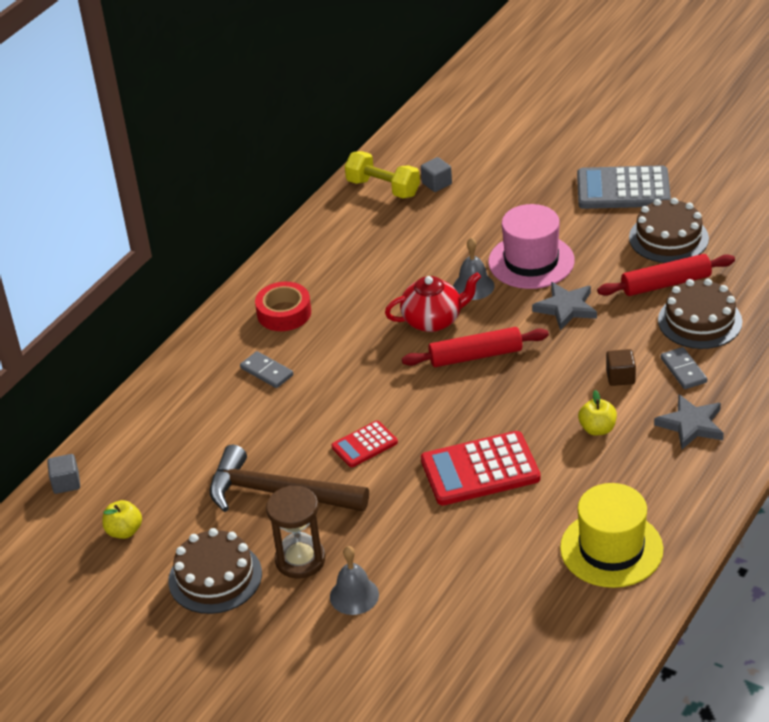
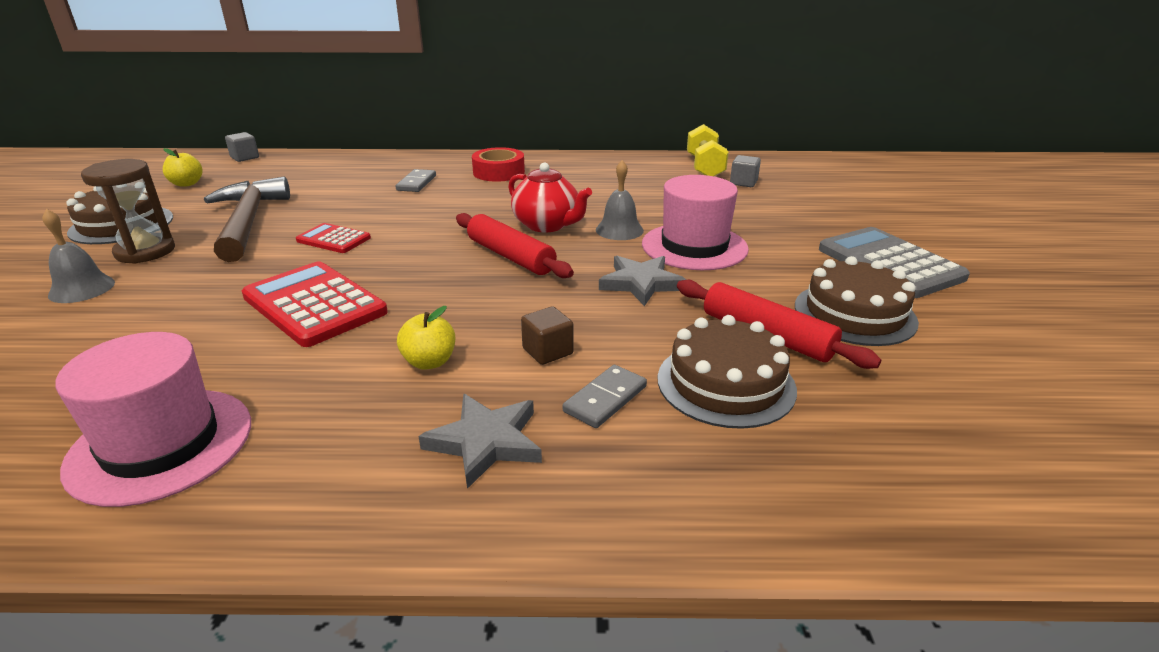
camera: 55 degrees right, 10 degrees down
yellow hat [560,483,663,588] -> pink hat [55,332,251,507]

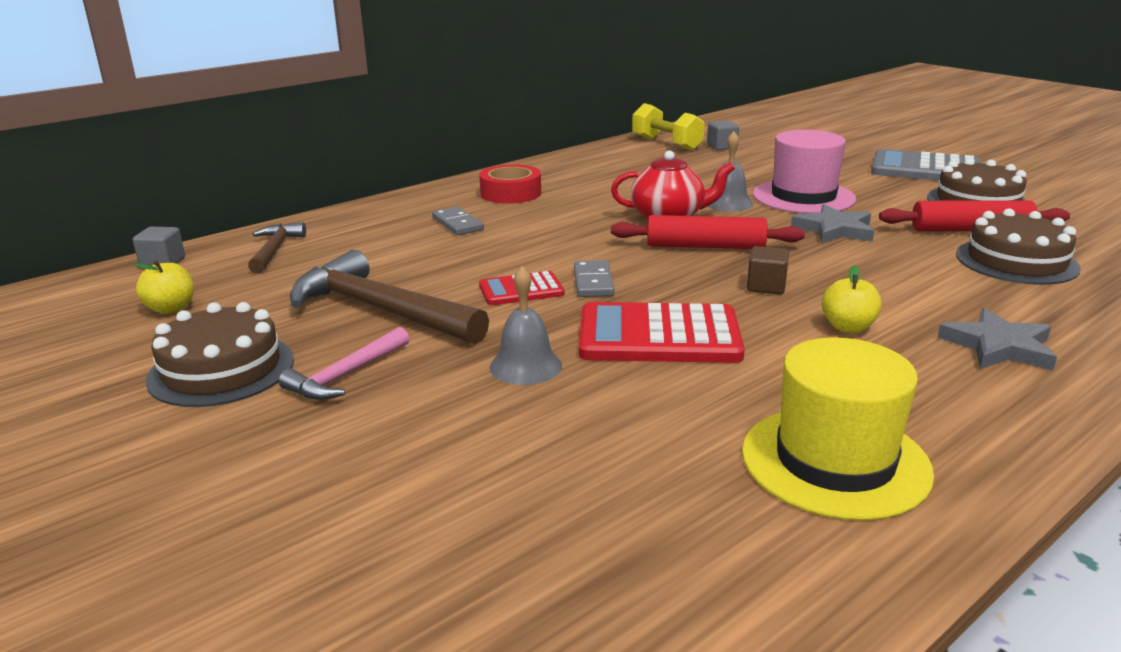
camera: 40 degrees left, 5 degrees down
grey bell [42,209,115,303] -> grey bell moved to [490,266,562,385]
pink hat [55,332,251,507] -> yellow hat [742,337,934,520]
brown hourglass [81,159,175,264] -> pink hammer [279,327,409,400]
brown cube [521,306,574,365] -> brown cube moved to [747,246,789,294]
grey domino [563,365,647,428] -> grey domino moved to [574,260,614,297]
none -> brown hammer [248,222,306,274]

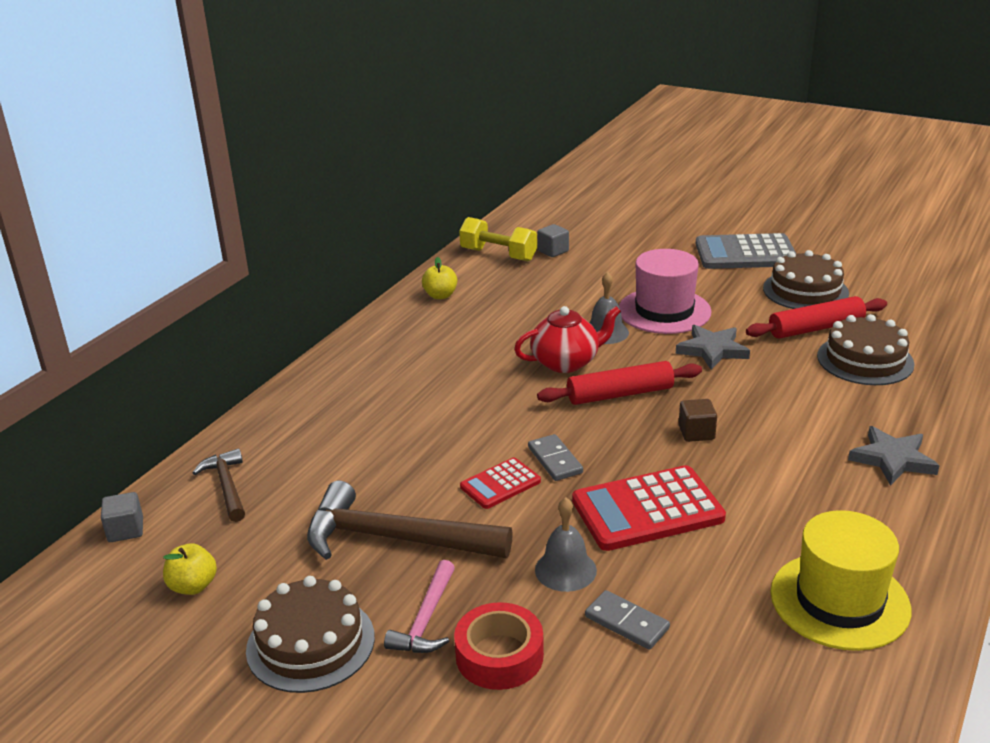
camera: 20 degrees left, 5 degrees up
grey domino [432,207,484,235] -> grey domino moved to [585,590,670,650]
red tape [479,164,541,204] -> red tape moved to [454,602,544,690]
yellow apple [822,266,882,333] -> yellow apple moved to [422,257,457,299]

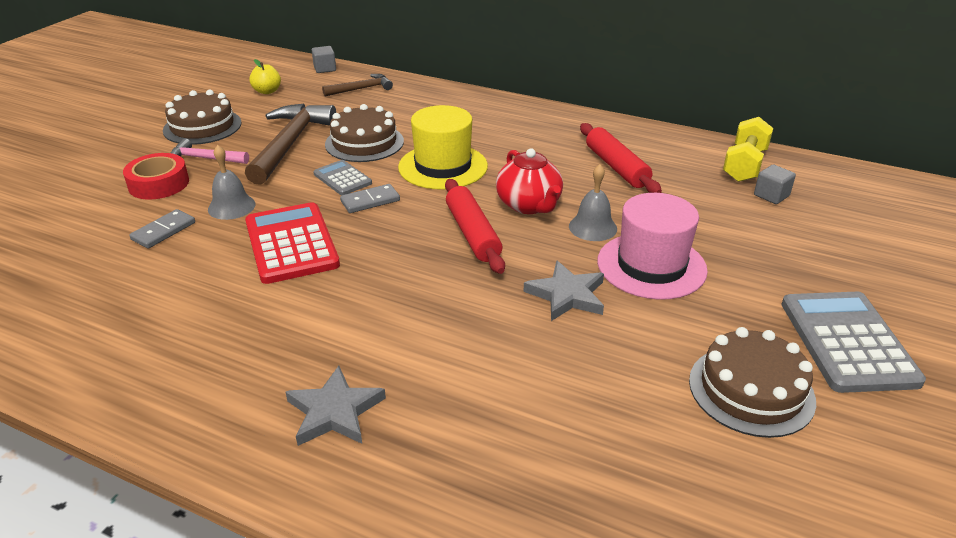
camera: 85 degrees right, 5 degrees up
yellow apple [422,257,457,299] -> none
red calculator [460,458,541,509] -> grey calculator [313,160,372,195]
brown cube [679,399,717,442] -> none
red rolling pin [746,296,887,339] -> red rolling pin moved to [580,123,662,193]
yellow hat [770,510,911,651] -> yellow hat moved to [398,105,488,190]
brown cake [817,314,915,385] -> brown cake moved to [325,104,404,162]

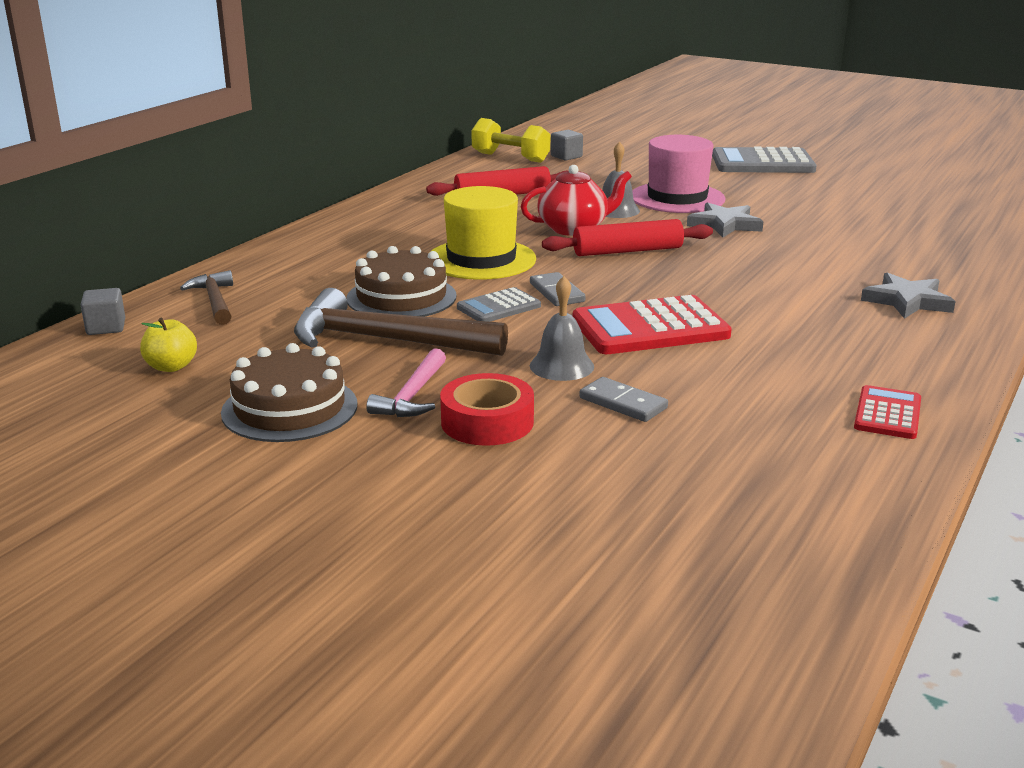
camera: 85 degrees left, 10 degrees down
brown cake [689,327,816,438] -> none
none -> red calculator [854,385,921,439]

